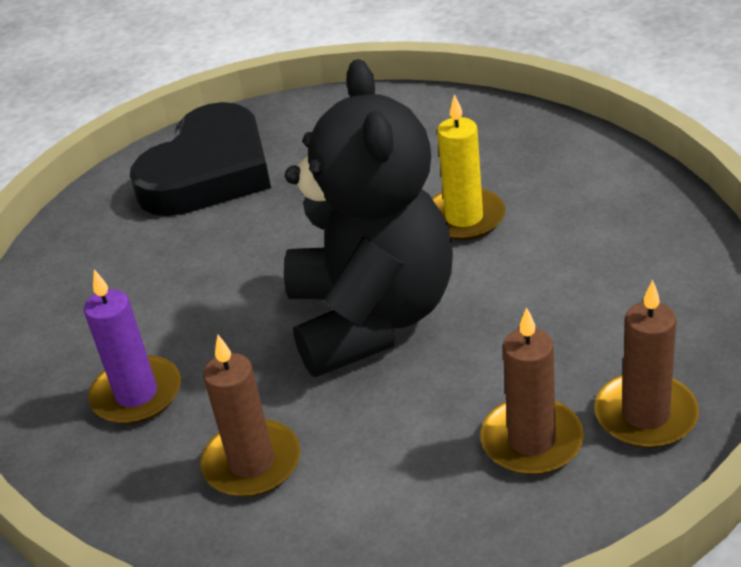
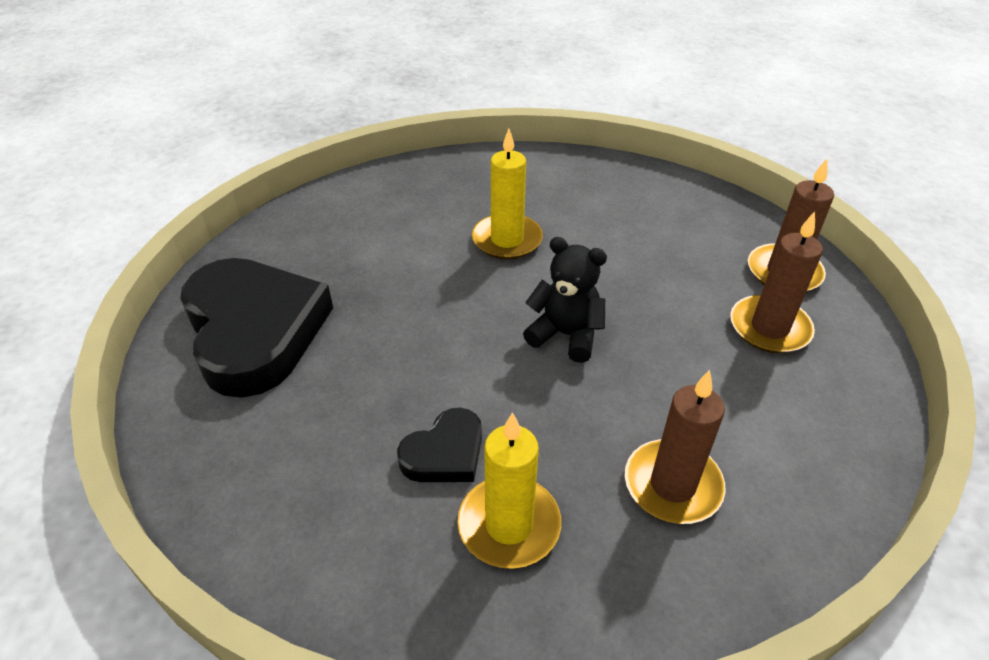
camera: 60 degrees left, 5 degrees up
purple candle [84,270,181,424] -> yellow candle [457,412,561,569]
black teddy bear [284,59,453,377] -> black teddy bear [523,237,607,363], size x0.46
none -> black heart [397,408,482,482]

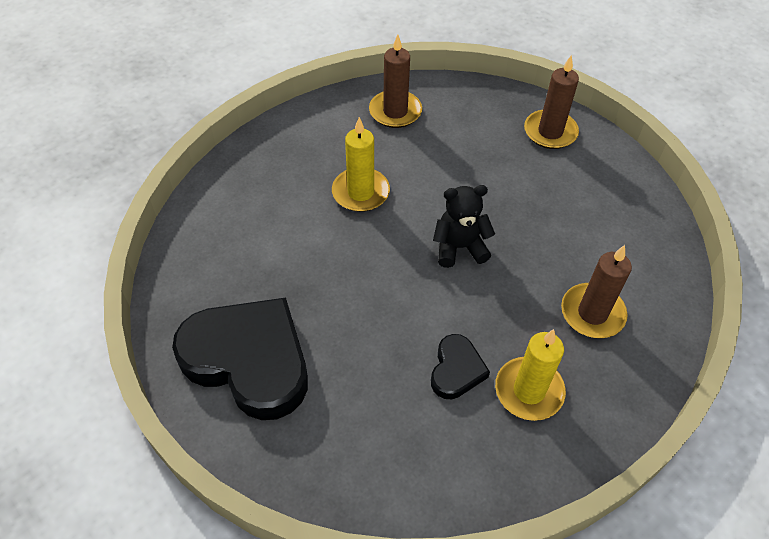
camera: 35 degrees left, 10 degrees up
brown candle [730,212,823,353] -> brown candle moved to [369,34,422,128]

